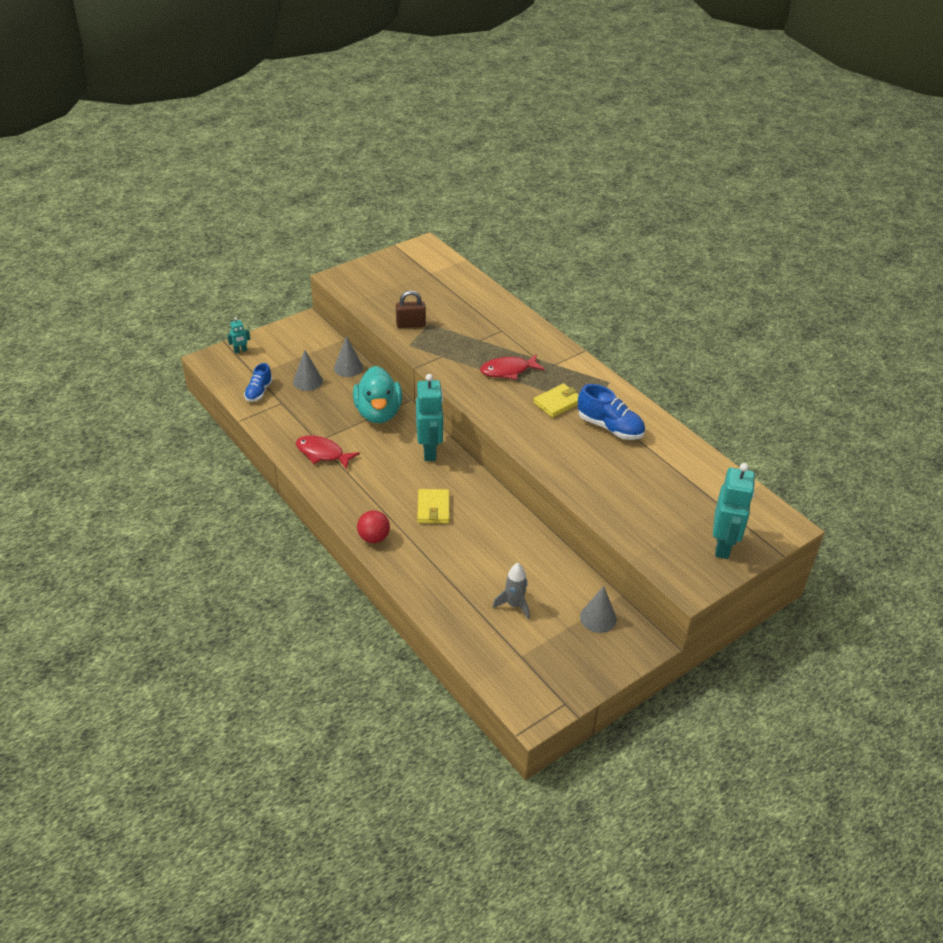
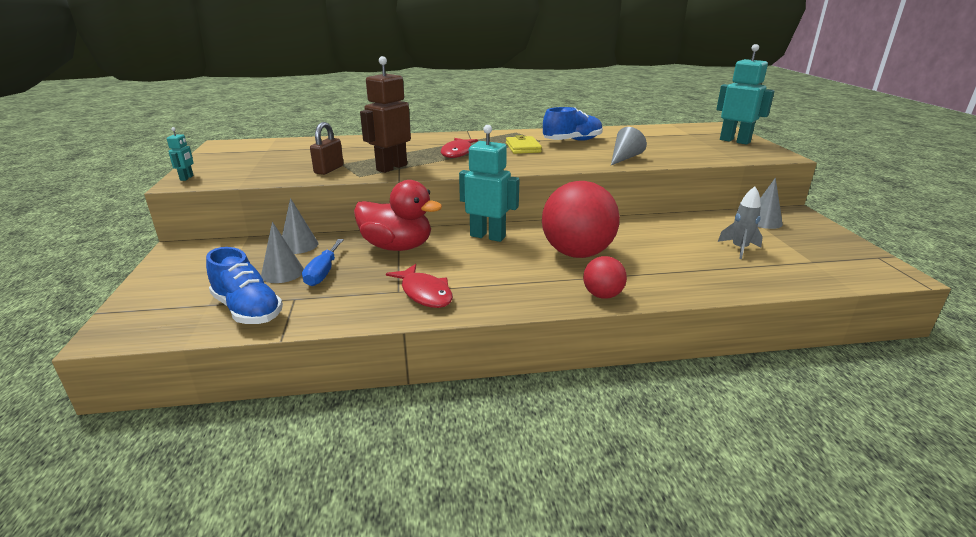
camera: 60 degrees left, 15 degrees down
turquoise robot [227,317,250,354] -> turquoise robot moved to [167,127,194,181]
blue shoe [244,363,273,402] -> blue shoe [206,247,283,324], size x1.56
red fish [296,435,360,470] -> red fish turned 90 degrees counterclockwise [386,264,453,308]
turquoise duck [353,366,402,423] -> red duck [354,180,442,251]
yellow wallet [417,489,450,523] -> red ball [542,181,620,258]
none -> blue screwdriver [302,239,344,286]
none -> brown robot [360,56,411,173]
none -> grey cone [611,127,647,165]

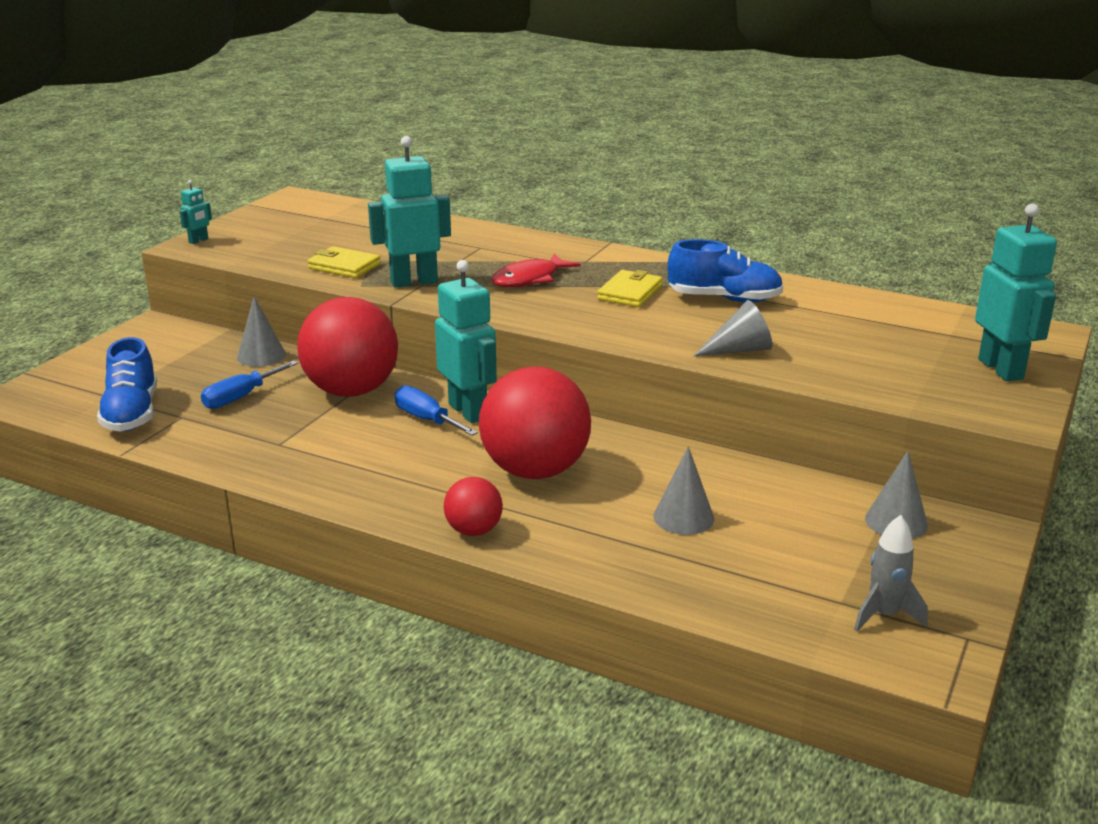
camera: 35 degrees right, 0 degrees up
grey cone [261,222,304,283] -> grey cone moved to [653,446,714,535]
brown padlock [310,122,344,175] -> yellow wallet [307,246,381,278]
red duck [354,180,442,251] -> red ball [297,297,398,397]
brown robot [360,56,411,173] -> turquoise robot [368,136,451,288]
red fish [386,264,453,308] -> none
grey rocket [718,186,763,259] -> grey rocket moved to [854,515,928,632]
none -> blue screwdriver [394,385,478,436]

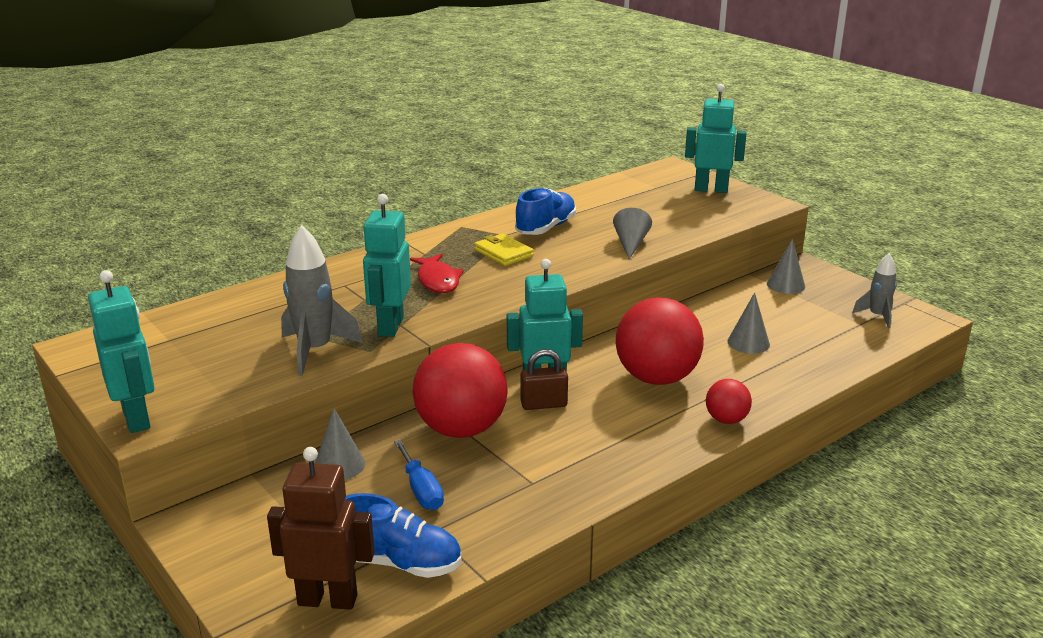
camera: 65 degrees left, 0 degrees up
turquoise robot [180,180,212,244] -> turquoise robot [88,270,155,433], size x2.17
yellow wallet [307,246,381,278] -> grey rocket [281,225,362,376]
blue screwdriver [394,385,478,436] -> brown padlock [521,349,568,410]
none -> brown robot [267,447,375,610]

